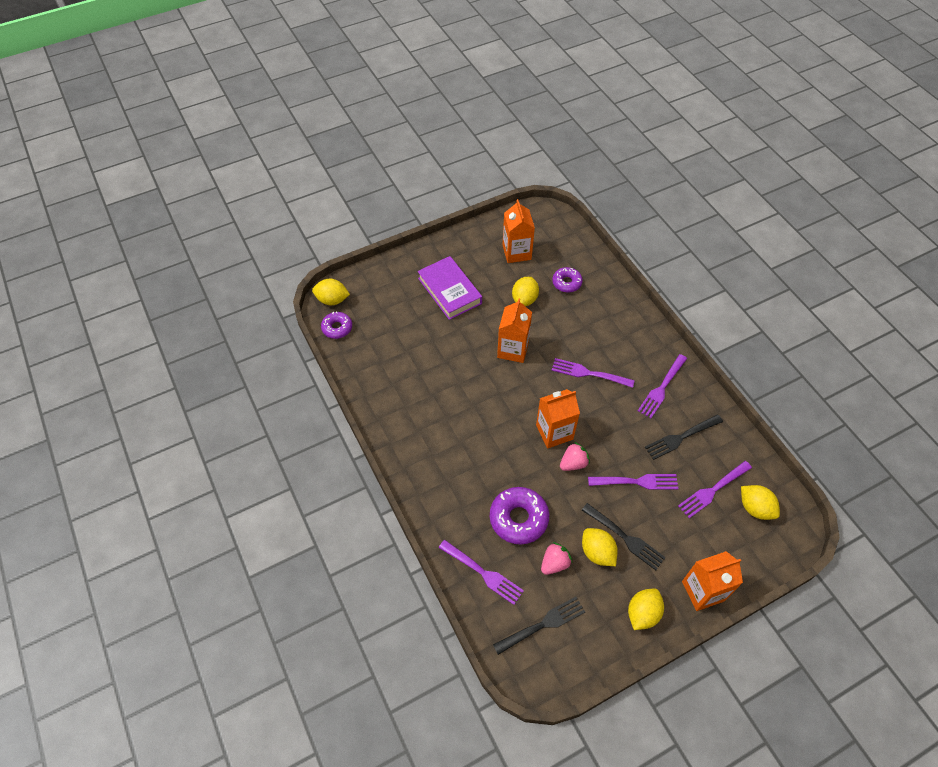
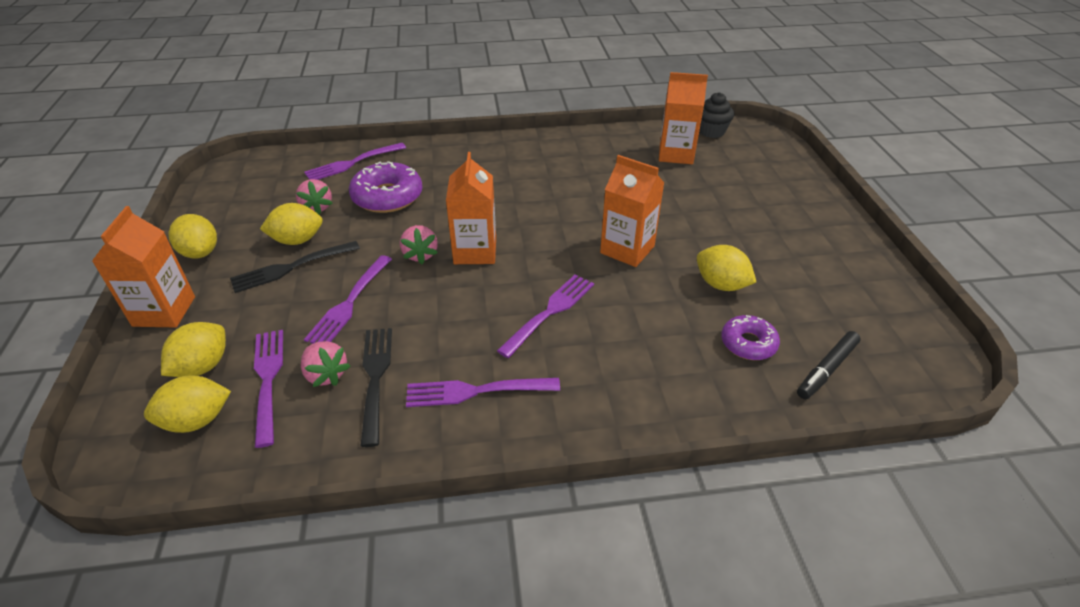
camera: 110 degrees right, 15 degrees down
yellow lemon [312,279,350,305] -> yellow lemon moved to [161,322,226,377]
purple donut [321,312,352,339] -> black cupcake [699,92,734,138]
purple book [417,256,482,320] -> none
black fork [493,597,585,655] -> none
orange carton [502,199,535,263] -> orange carton moved to [659,72,708,164]
purple fork [638,354,687,418] -> purple fork turned 60 degrees counterclockwise [406,378,560,407]
none -> pink strawberry [301,341,350,387]
none -> black marker [797,331,861,399]

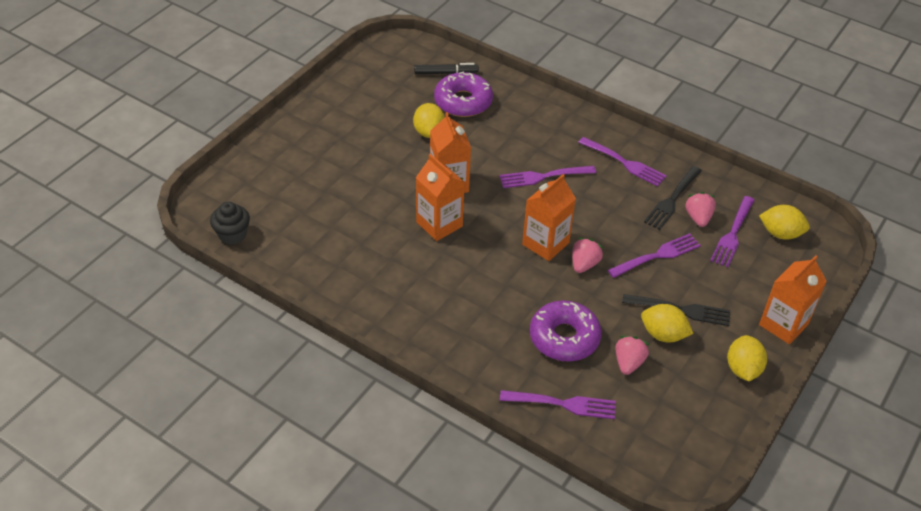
camera: 140 degrees left, 5 degrees up
yellow lemon [161,322,226,377] -> none
orange carton [659,72,708,164] -> orange carton moved to [416,154,465,241]
purple donut [721,315,780,360] -> purple donut [434,72,493,117], size x1.64

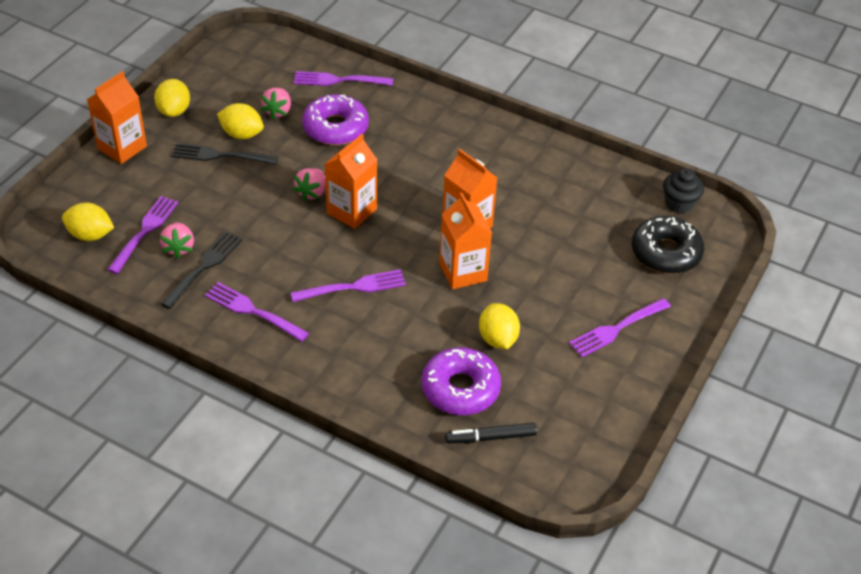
camera: 175 degrees right, 0 degrees up
purple fork [608,233,701,278] -> purple fork moved to [569,298,671,357]
none -> black donut [632,216,704,274]

